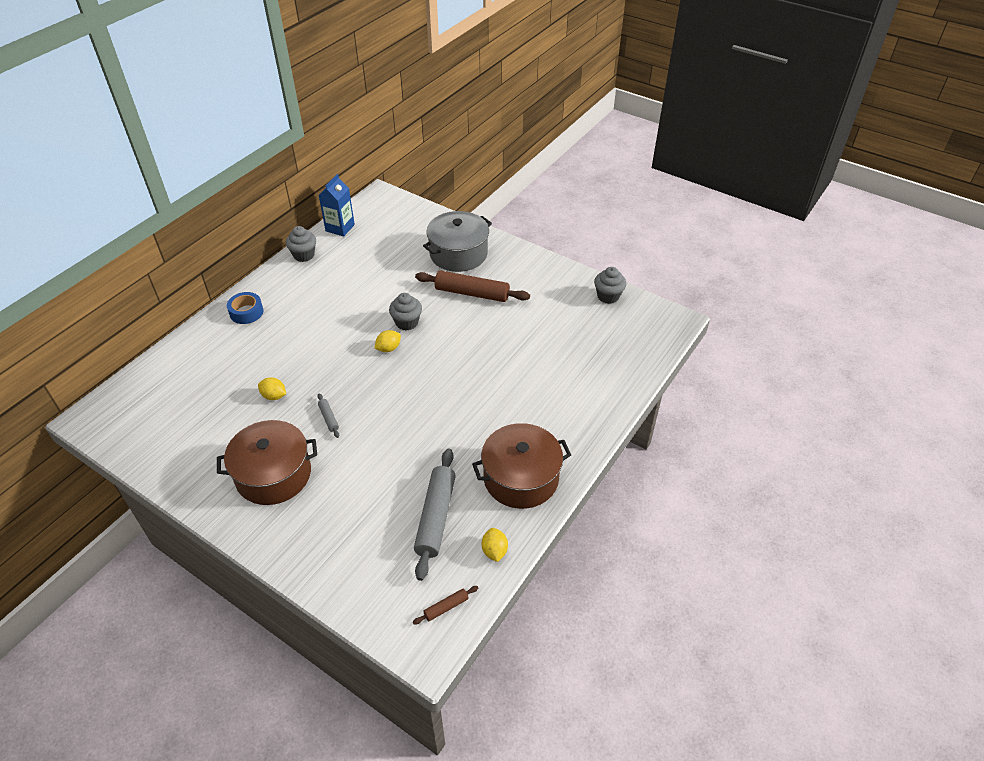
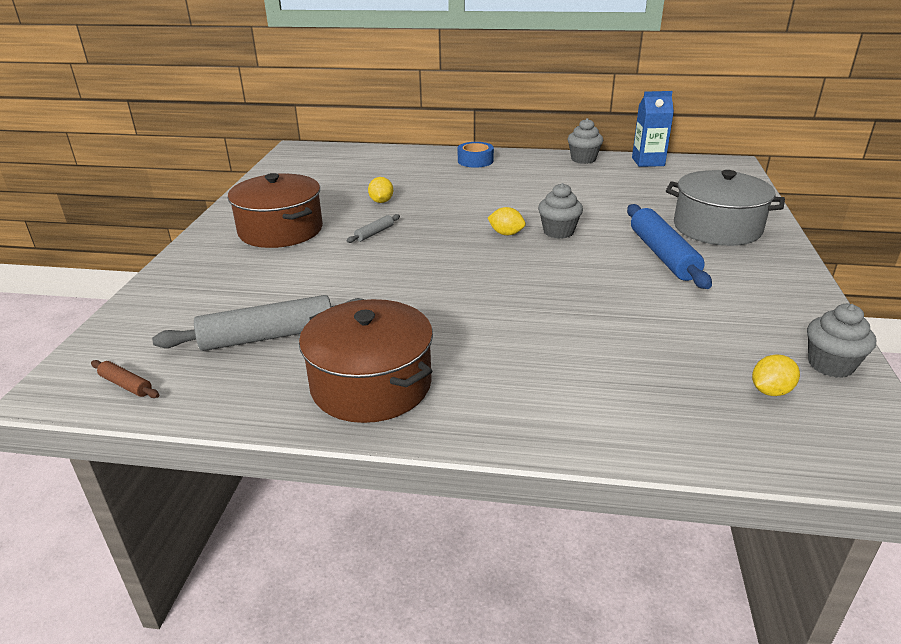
camera: 65 degrees right, 15 degrees down
brown rolling pin [415,270,530,302] -> blue rolling pin [627,204,712,289]
yellow lemon [482,528,508,562] -> yellow lemon moved to [752,354,800,396]

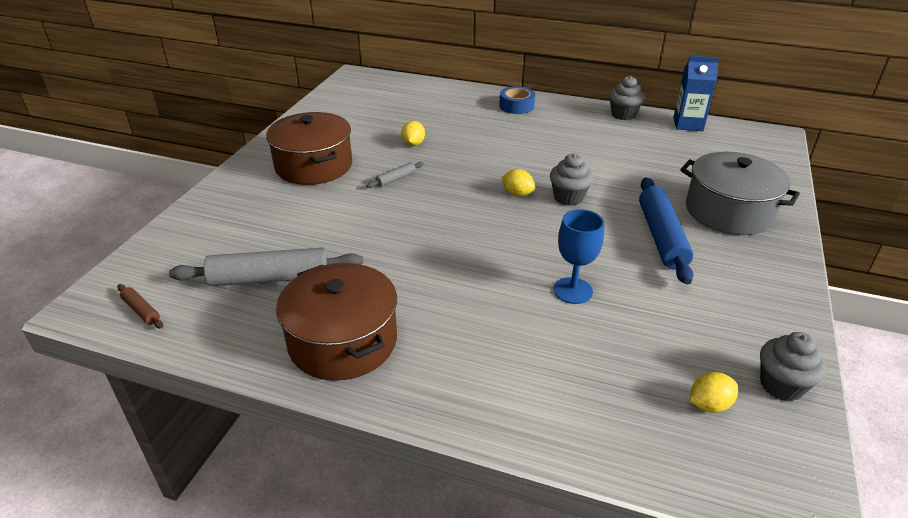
camera: 10 degrees right, 5 degrees up
none -> blue goblet [554,209,604,304]

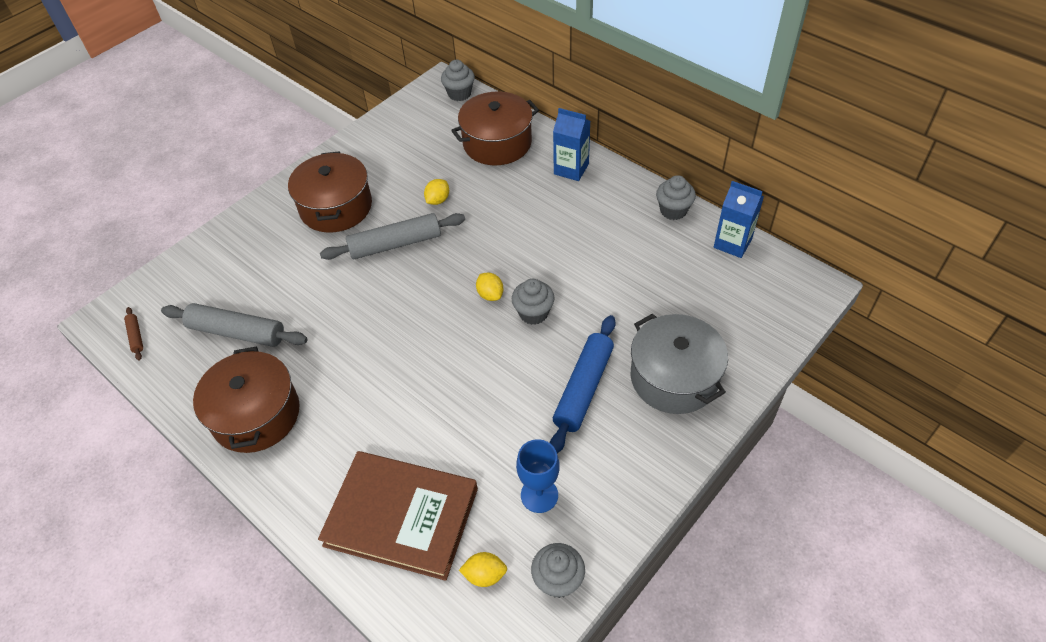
camera: 25 degrees right, 15 degrees up
grey rolling pin [367,162,424,188] -> grey rolling pin [320,213,465,260], size x2.22
blue tape [499,86,535,114] -> blue carton [553,108,590,181]
blue goblet [554,209,604,304] -> blue goblet moved to [516,439,560,513]
none -> brown book [318,451,478,581]
none -> grey cupcake [441,60,475,101]
none -> brown pot [451,91,539,165]

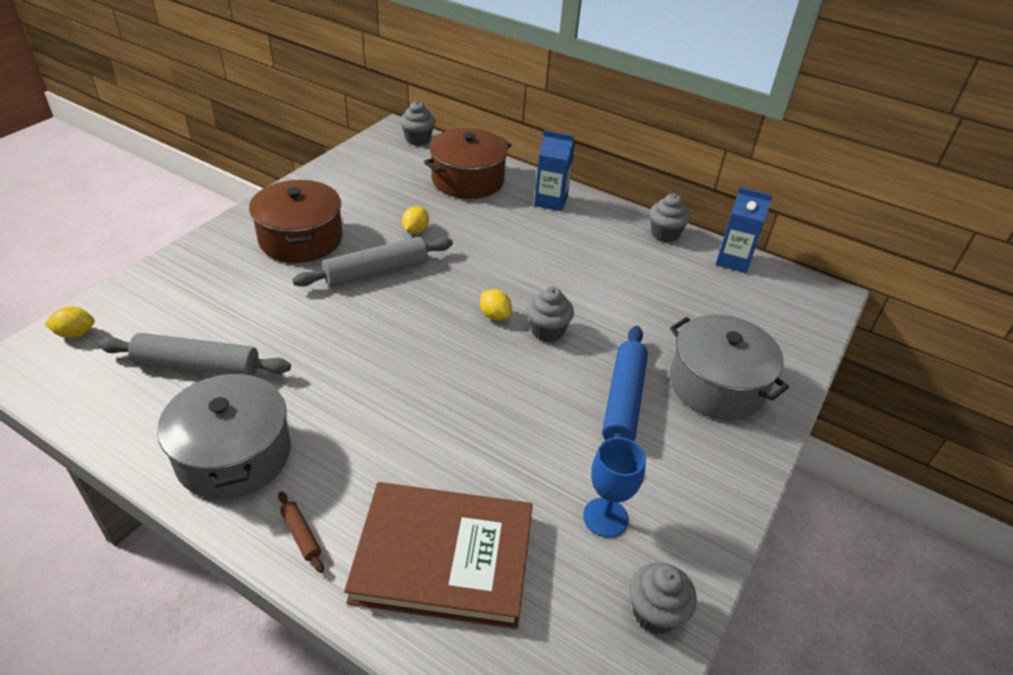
camera: 15 degrees left, 10 degrees down
brown rolling pin [124,307,143,361] -> brown rolling pin moved to [278,491,324,573]
brown pot [193,347,300,453] -> grey pot [157,371,291,499]
yellow lemon [459,552,507,587] -> yellow lemon moved to [45,307,95,338]

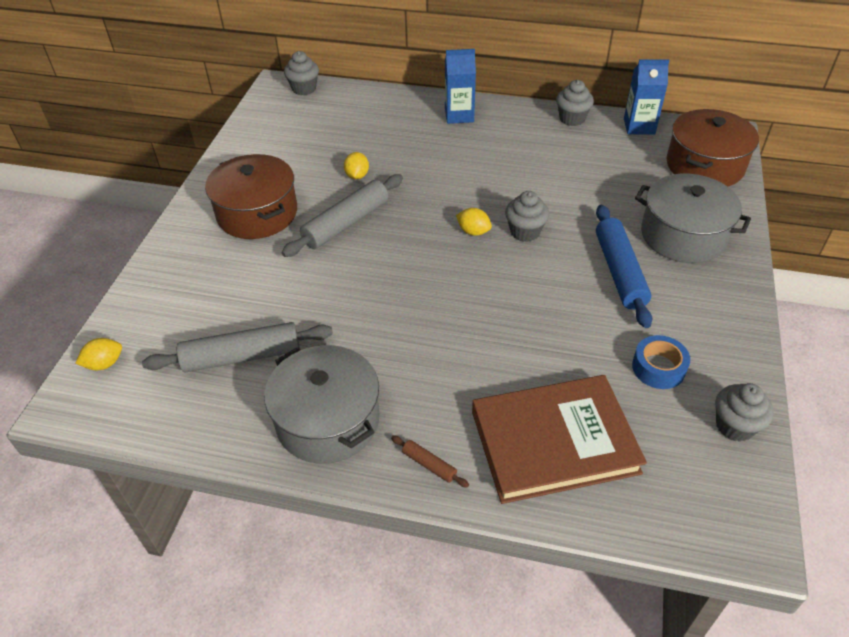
camera: 15 degrees left, 5 degrees up
brown pot [424,128,512,199] -> brown pot moved to [667,109,759,187]
blue goblet [583,437,646,538] -> blue tape [632,335,690,389]

